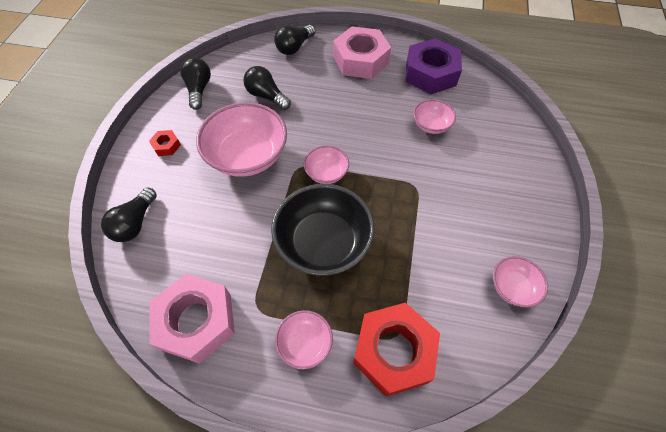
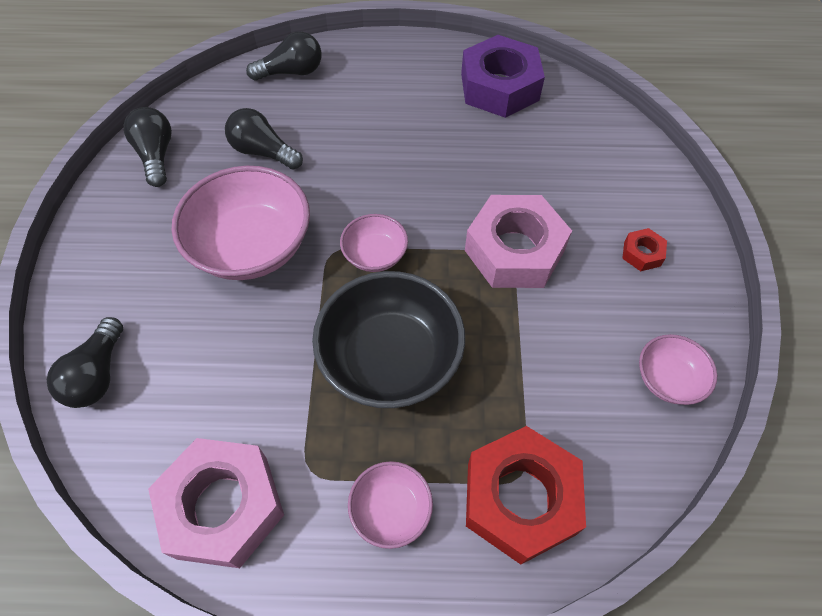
camera: 10 degrees left, 0 degrees up
red nut [149,130,181,156] -> red nut moved to [622,228,667,271]
black light bulb [274,25,315,55] -> black light bulb turned 135 degrees counterclockwise [246,31,321,81]
pink nut [333,26,391,79] -> pink nut moved to [465,195,572,288]
pink bowl [413,99,456,134] -> none

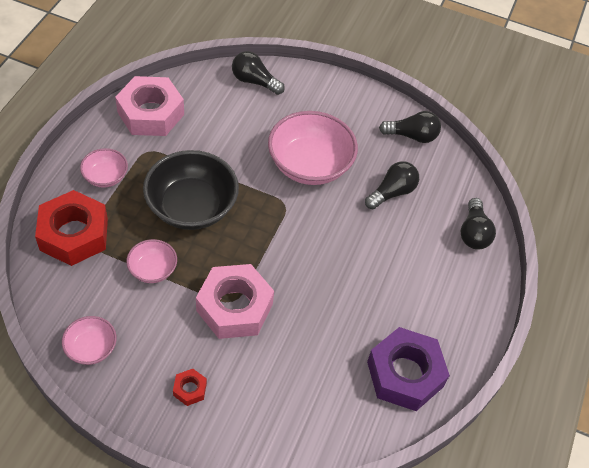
camera: 105 degrees right, 5 degrees down
pink bowl [340,214,408,272] -> pink bowl moved to [126,239,177,283]

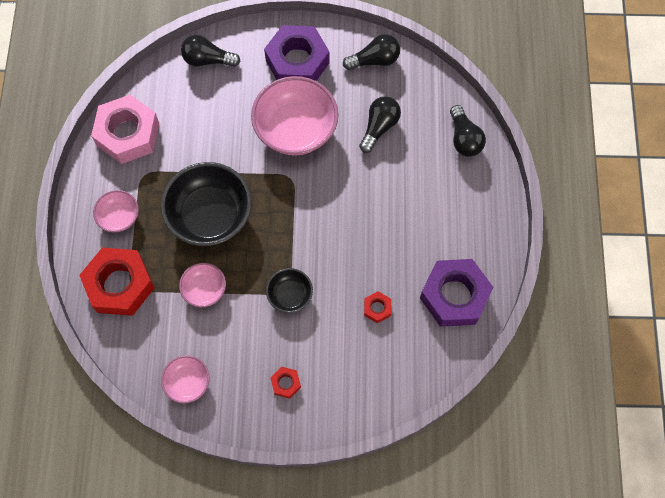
camera: 15 degrees left, 15 degrees up
pink nut [196,264,274,339] -> black bowl [266,268,313,313]
none -> purple nut [264,25,330,81]
none -> red nut [364,291,391,323]

